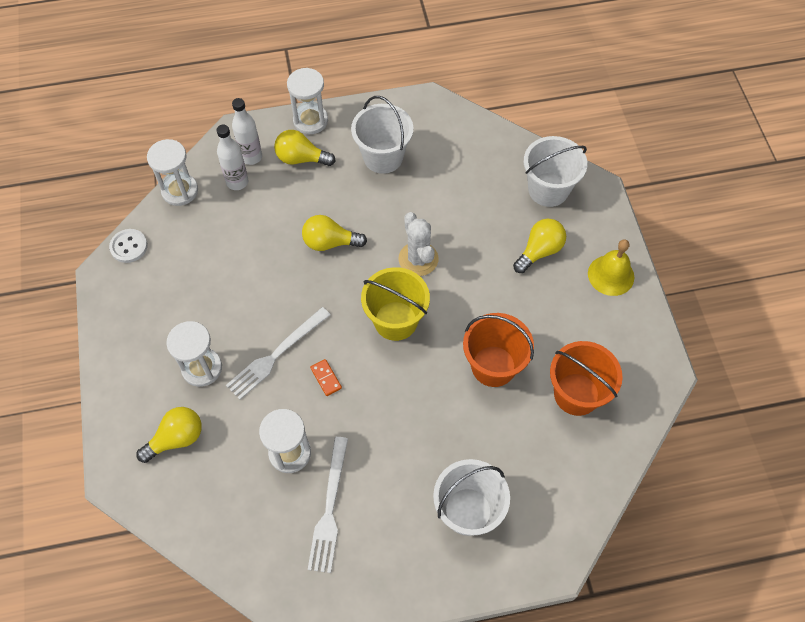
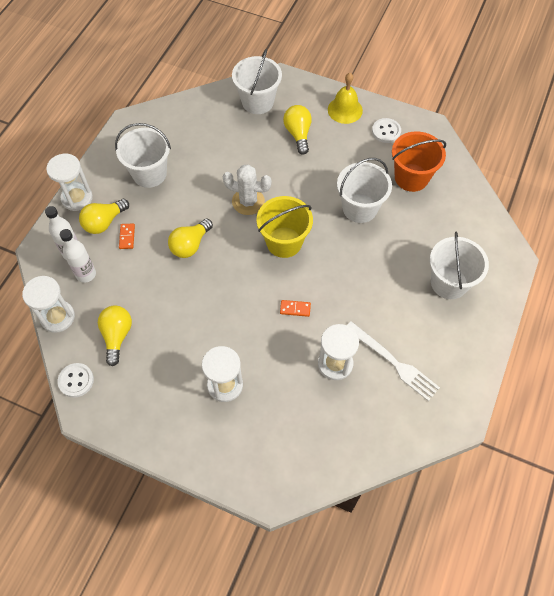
camera: 55 degrees left, 0 degrees up
yellow light bulb [136,407,202,463] -> yellow light bulb moved to [98,306,132,366]
white fork [226,307,330,400] -> none
orange bucket [463,313,534,387] -> white bucket [337,158,392,223]
none -> orange domino [119,224,135,249]
none -> white button [372,118,401,143]

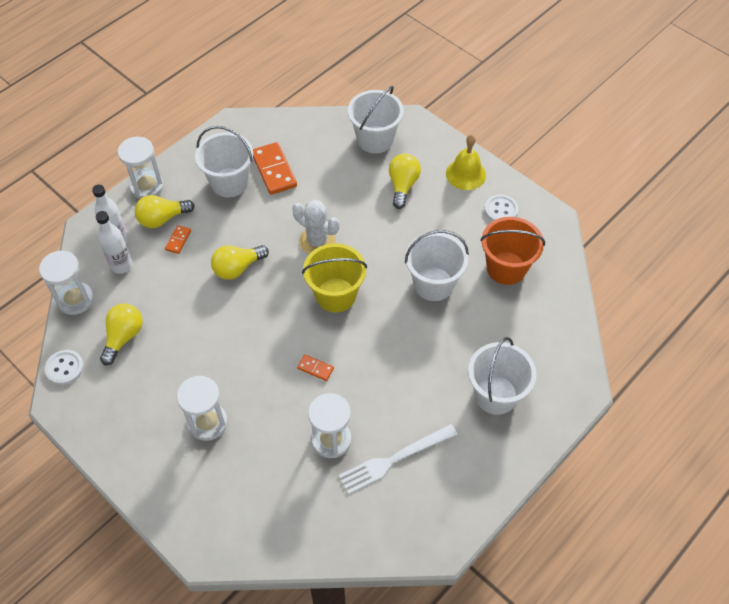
camera: 20 degrees right, 5 degrees down
white fork [347,321,440,401] -> white fork turned 90 degrees clockwise [339,424,458,494]
none -> orange domino [253,142,297,195]

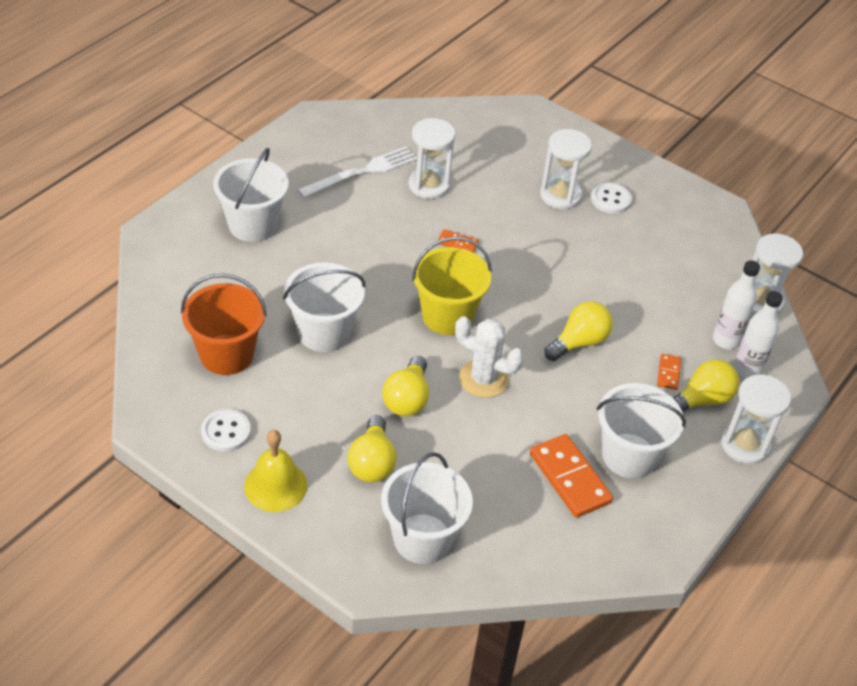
camera: 170 degrees right, 10 degrees down
white button [45,350,84,385] -> white button moved to [591,182,632,214]
yellow light bulb [100,303,143,365] -> yellow light bulb moved to [382,356,429,416]

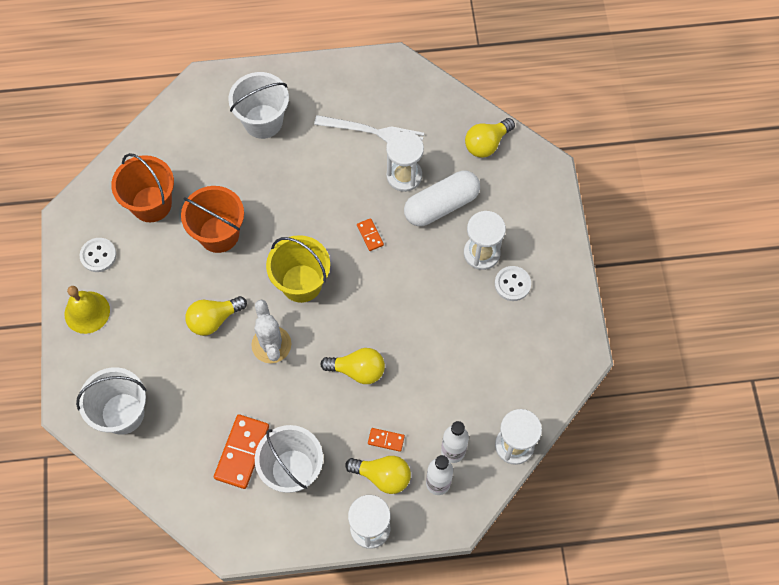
camera: 50 degrees right, 20 degrees up
white bucket [283,262,365,352] -> orange bucket [181,186,244,253]
yellow light bulb [347,415,397,482] -> yellow light bulb moved to [465,118,515,158]
orange domino [657,354,681,390] -> orange domino turned 45 degrees clockwise [368,428,405,452]
none -> white capsule [404,171,480,226]

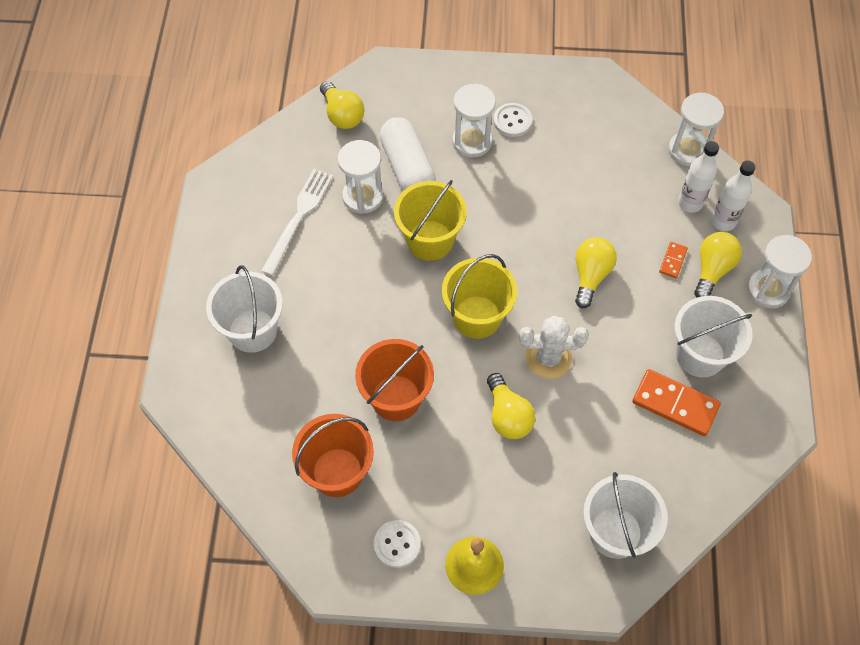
camera: 80 degrees left, 5 degrees down
orange domino [357,218,384,251] -> yellow bucket [394,180,467,261]

